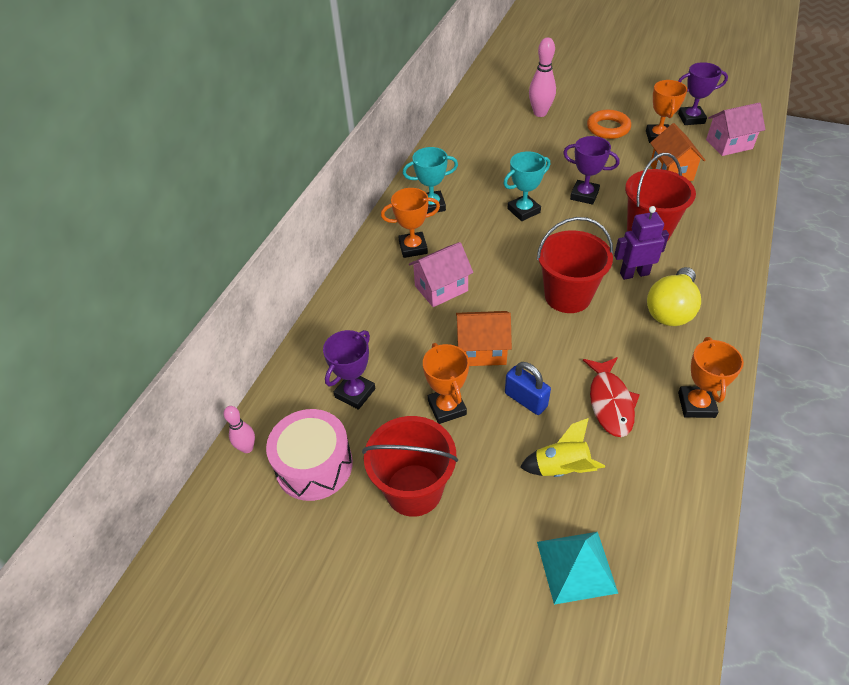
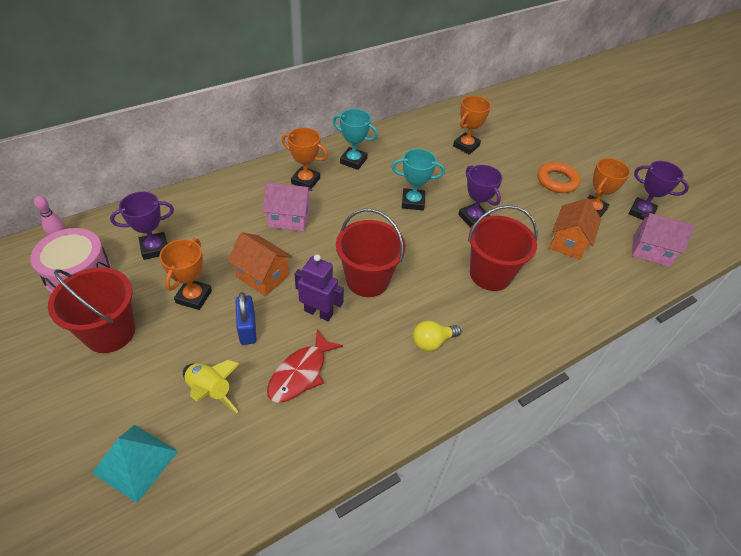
camera: 30 degrees right, 0 degrees up
pink bowling pin [529,38,556,117] -> none
purple robot [614,206,669,280] -> purple robot moved to [295,254,344,321]
yellow light bulb [647,267,701,326] -> yellow light bulb [413,320,461,352], size x0.62
orange trophy [678,337,744,418] -> orange trophy moved to [453,96,491,154]

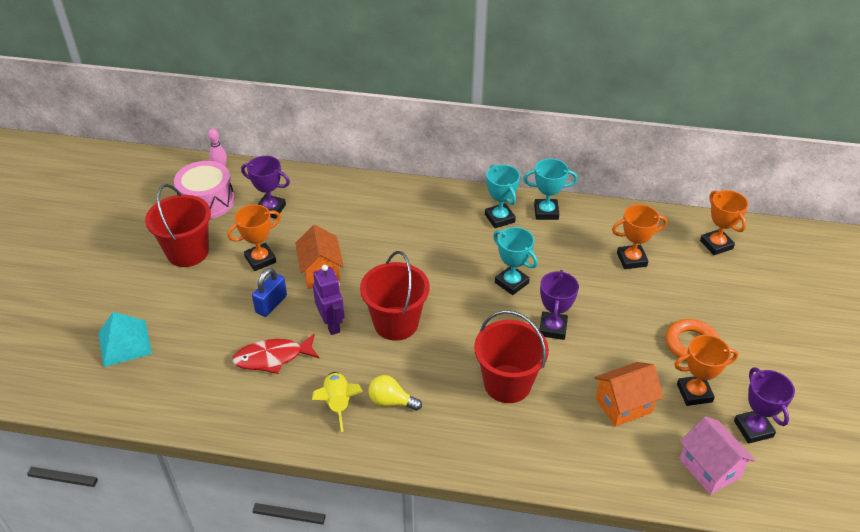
camera: 45 degrees right, 5 degrees down
yellow rocket [183,360,240,413] -> yellow rocket moved to [312,372,363,432]
pink house [263,182,312,231] -> none
orange trophy [282,128,328,189] -> orange trophy moved to [700,190,748,255]
none -> turquoise trophy [523,158,578,220]

